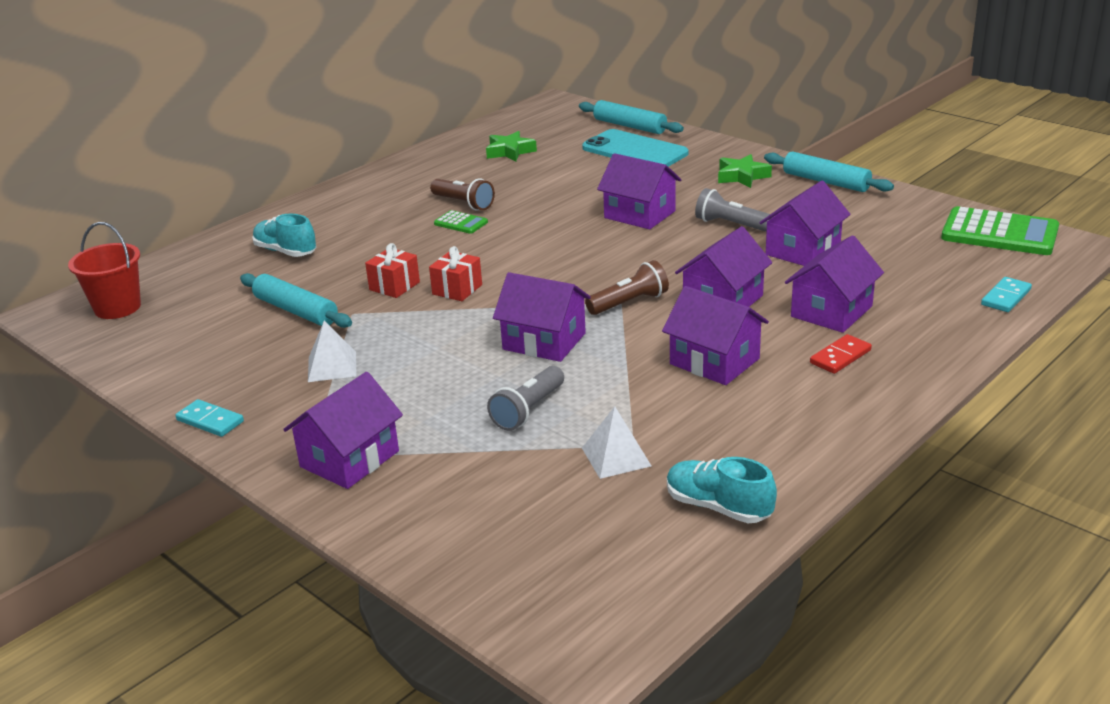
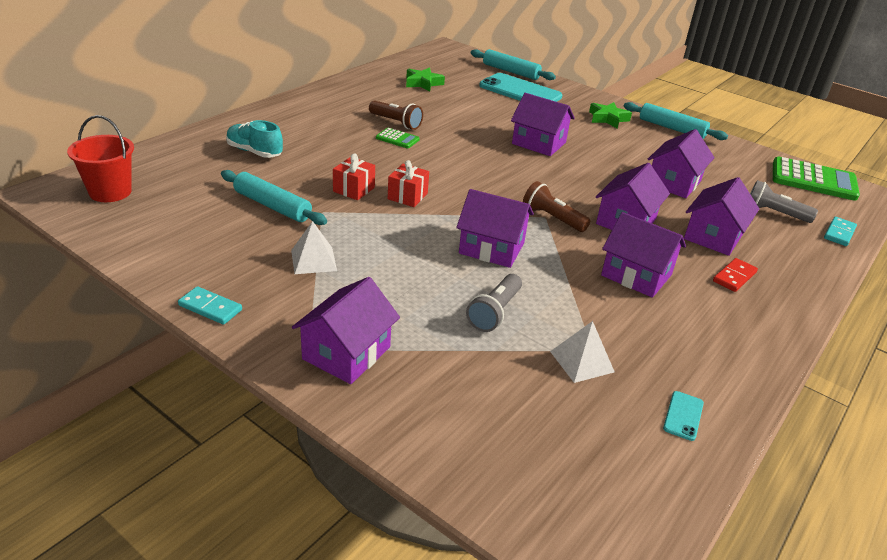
camera: 10 degrees left, 5 degrees up
brown flashlight [585,260,669,315] -> brown flashlight turned 105 degrees counterclockwise [523,181,590,232]
turquoise shoe [667,457,777,523] -> turquoise phone [663,391,704,441]
grey flashlight [695,188,773,231] -> grey flashlight moved to [750,180,818,223]

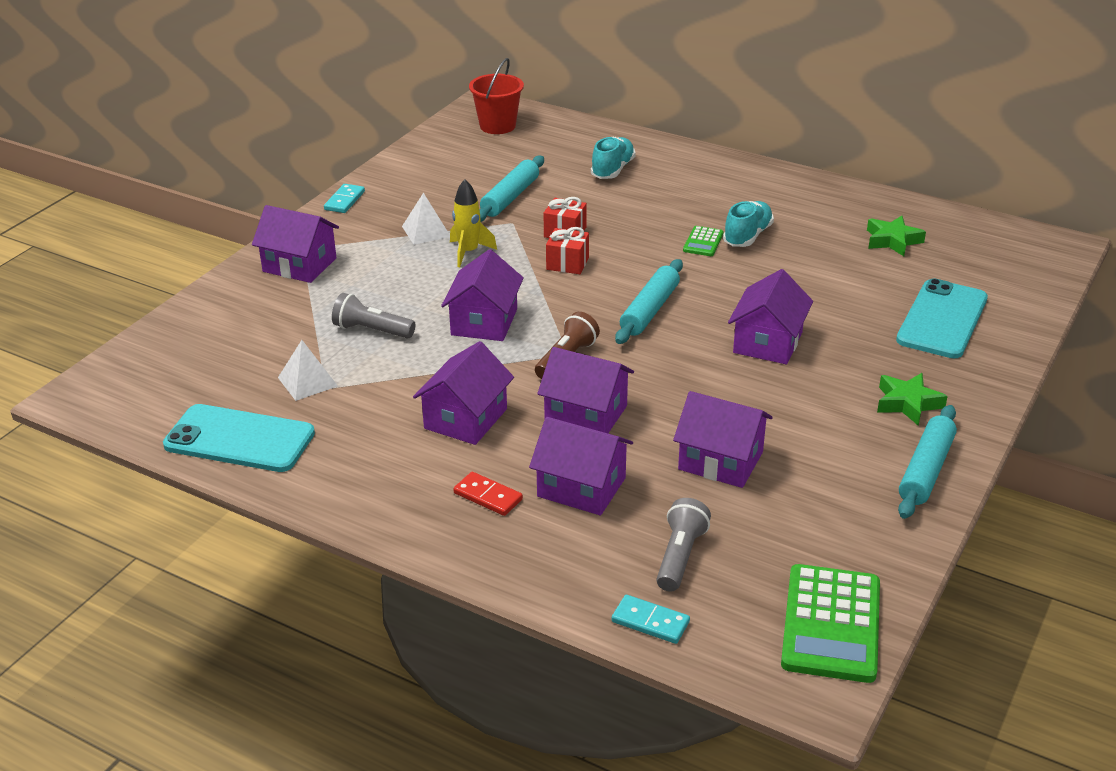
camera: 85 degrees right, 0 degrees up
brown flashlight [369,101,423,130] -> turquoise shoe [723,201,774,247]
turquoise rolling pin [471,49,556,80] -> turquoise rolling pin moved to [615,259,683,344]
turquoise phone [663,391,704,441] -> turquoise phone [163,404,315,472], size x2.43
none -> yellow rocket [450,179,497,267]

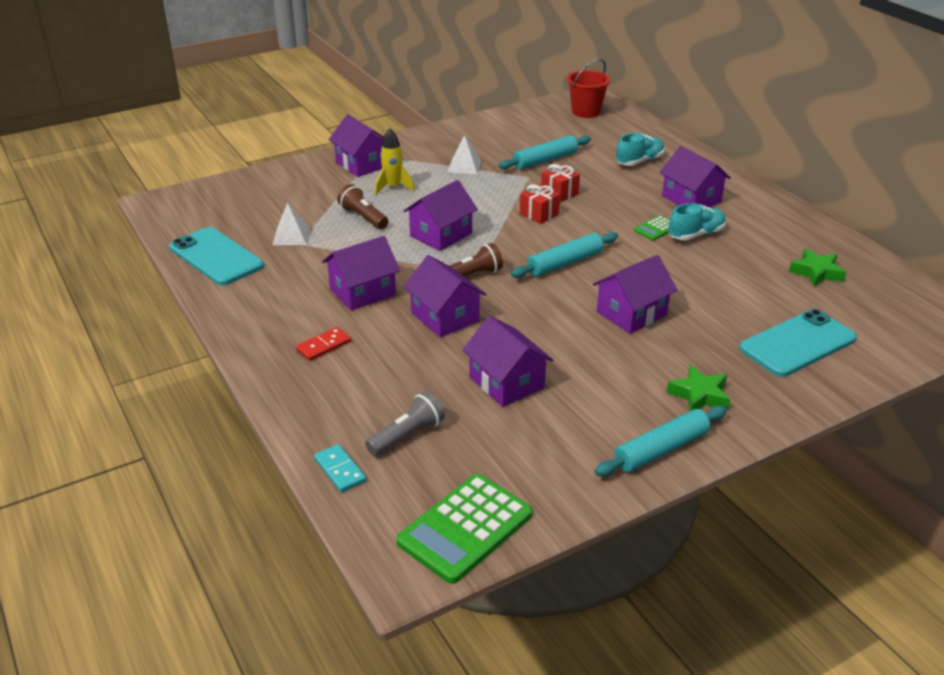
camera: 30 degrees right, 0 degrees up
turquoise domino [324,184,365,213] -> none
grey flashlight [332,293,416,338] -> brown flashlight [337,184,388,229]
yellow rocket [450,179,497,267] -> yellow rocket moved to [375,128,415,195]
red domino [453,472,523,516] -> red domino turned 75 degrees clockwise [296,327,351,361]
purple house [529,417,633,515] -> purple house moved to [660,146,731,207]

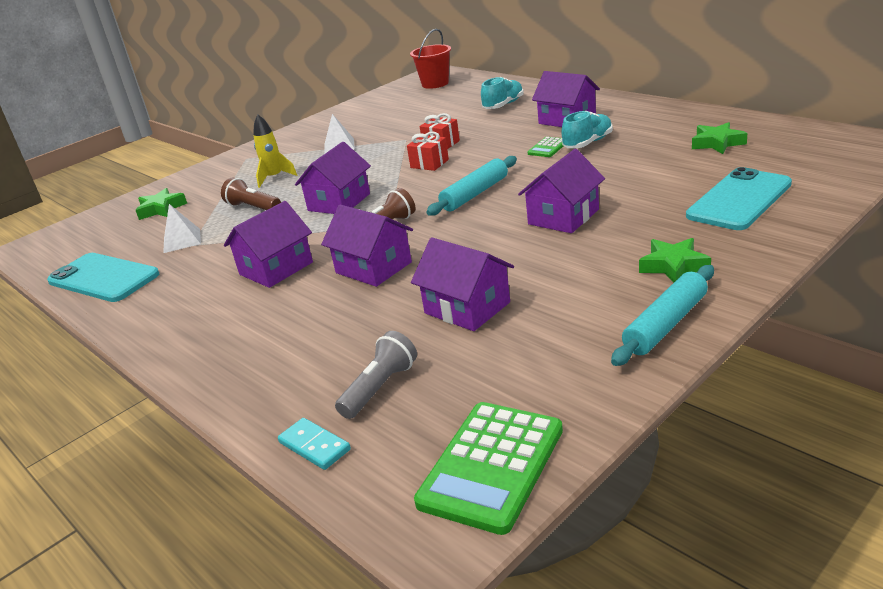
camera: 10 degrees left, 5 degrees down
red domino [296,327,351,361] -> none
purple house [329,114,384,177] -> none
turquoise rolling pin [498,135,591,169] -> none
none -> green star [135,188,187,220]

